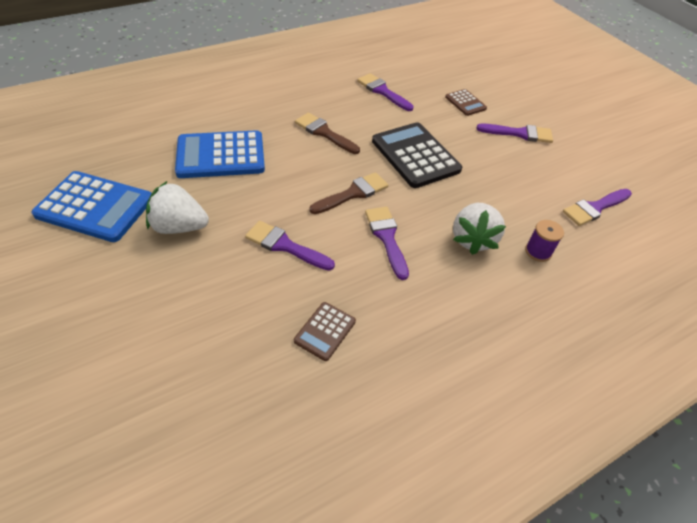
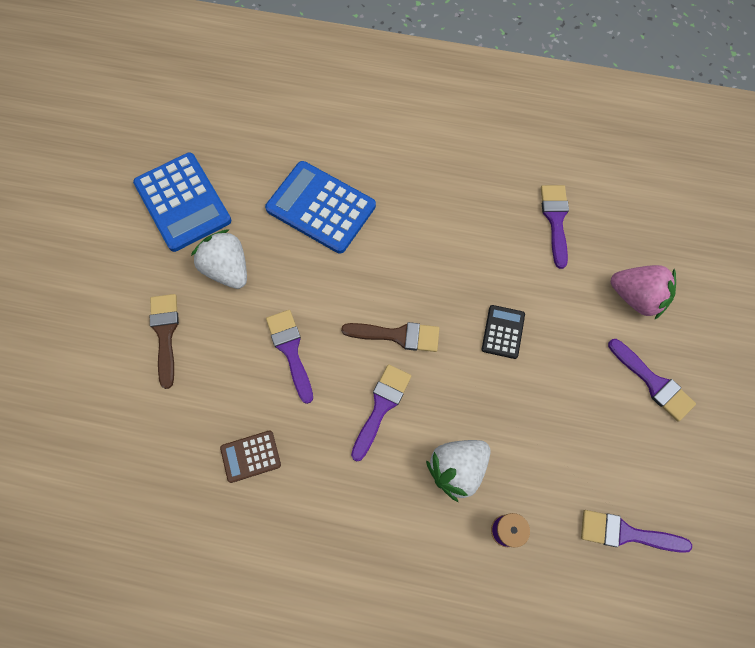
camera: 45 degrees right, 20 degrees up
brown brush [295,113,360,154] -> brown brush moved to [150,294,179,389]
black calculator [372,122,462,188] -> black calculator [482,305,525,359], size x0.50
brown calculator [445,89,487,116] -> pink strawberry [611,265,676,320]

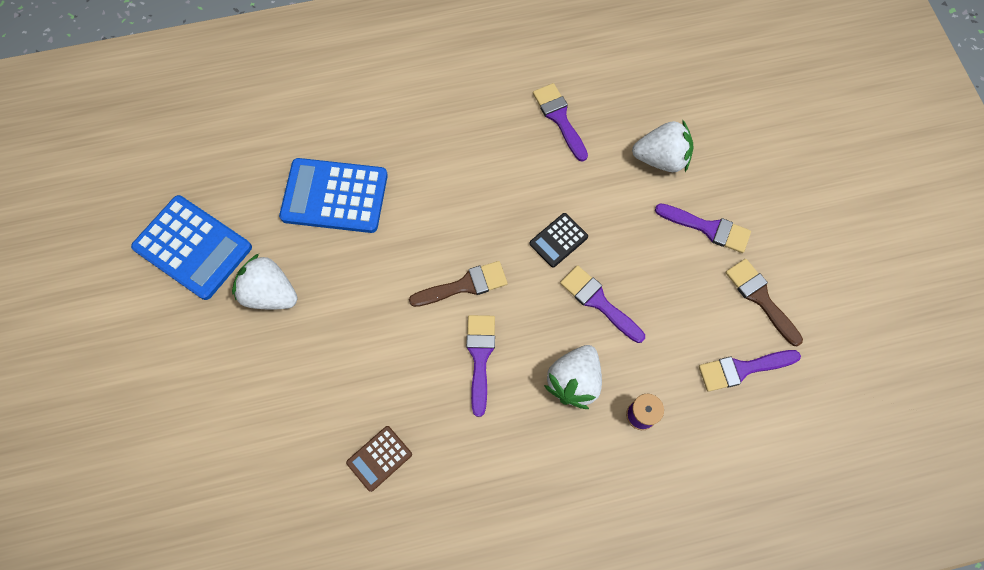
camera: 25 degrees left, 0 degrees up
brown brush [150,294,179,389] -> brown brush moved to [725,259,803,346]
purple brush [266,310,313,404] -> purple brush moved to [560,265,645,343]
black calculator [482,305,525,359] -> black calculator turned 120 degrees counterclockwise [530,213,588,267]
pink strawberry [611,265,676,320] -> white strawberry [632,119,693,172]

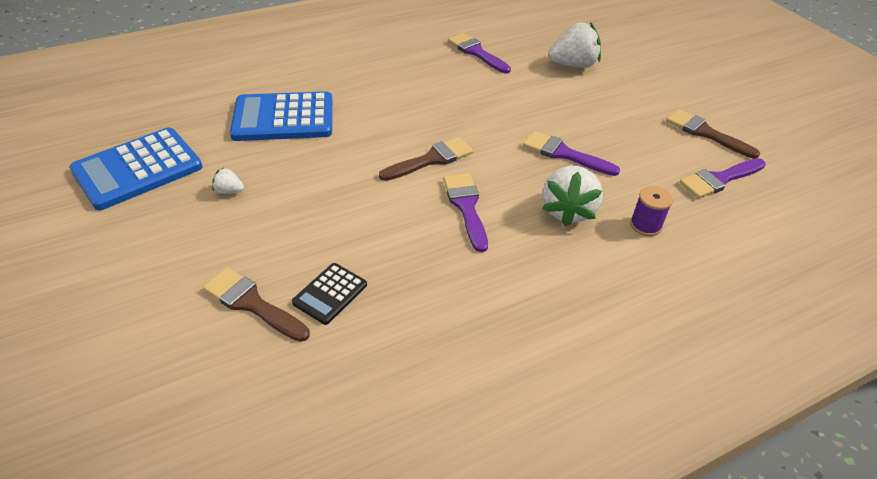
camera: 15 degrees left, 25 degrees down
blue calculator [131,195,252,300] -> blue calculator turned 120 degrees clockwise [69,127,203,210]
white strawberry [232,254,297,309] -> white strawberry [212,168,244,194], size x0.46
brown calculator [346,426,412,492] -> none
black calculator [530,213,588,267] -> black calculator moved to [292,263,367,325]
purple brush [655,203,751,253] -> none
none -> brown brush [203,268,310,342]

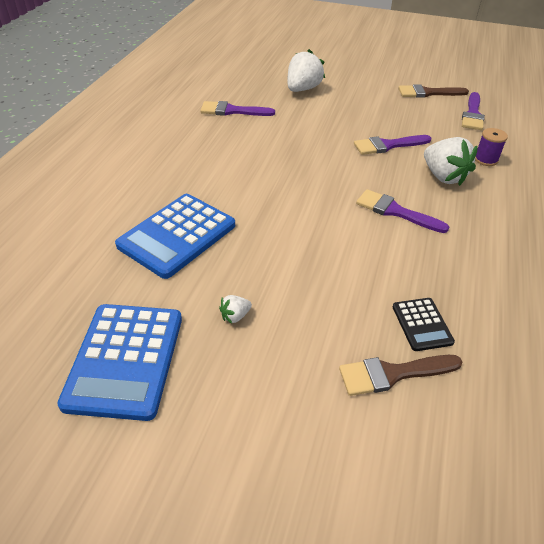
camera: 45 degrees left, 0 degrees up
brown brush [379,137,473,181] -> none

